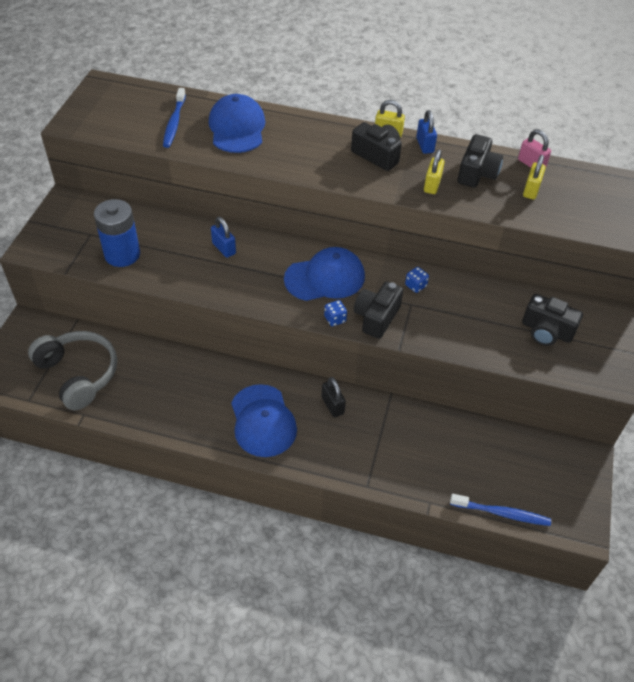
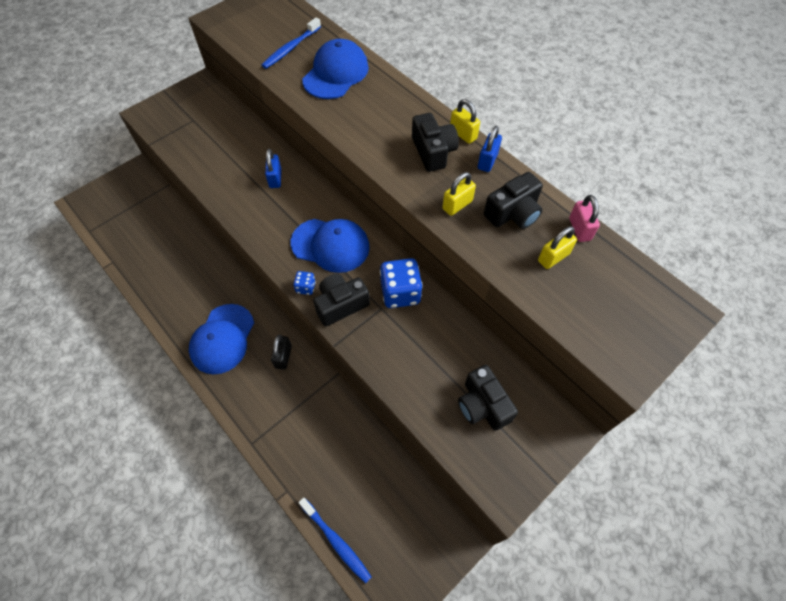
camera: 35 degrees right, 10 degrees up
grey headphones [28,331,117,410] -> none
blue battery [94,199,140,267] -> none
blue dice [405,267,429,293] -> blue dice [380,258,423,308], size x2.04

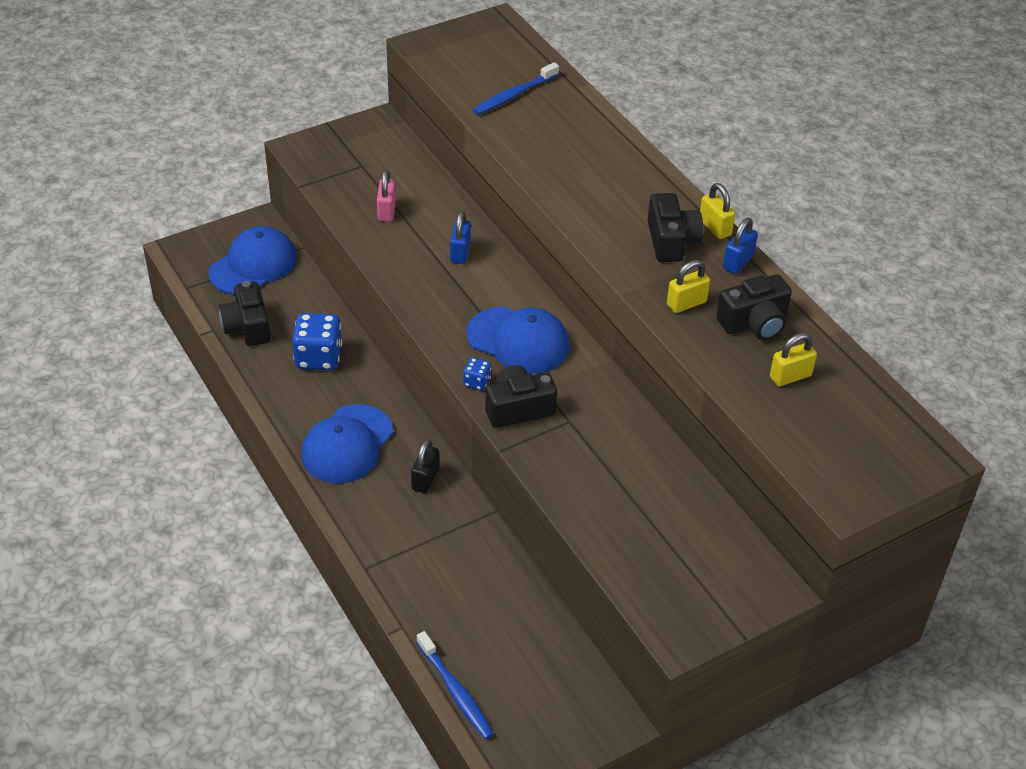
camera: 10 degrees right, 15 degrees down
blue cap [302,39,369,99] -> blue cap moved to [209,226,297,295]
blue dice [380,258,423,308] -> blue dice moved to [292,313,342,370]
black camera [458,365,518,431] -> black camera moved to [219,281,270,346]
pink padlock [569,195,600,242] -> pink padlock moved to [377,170,396,222]

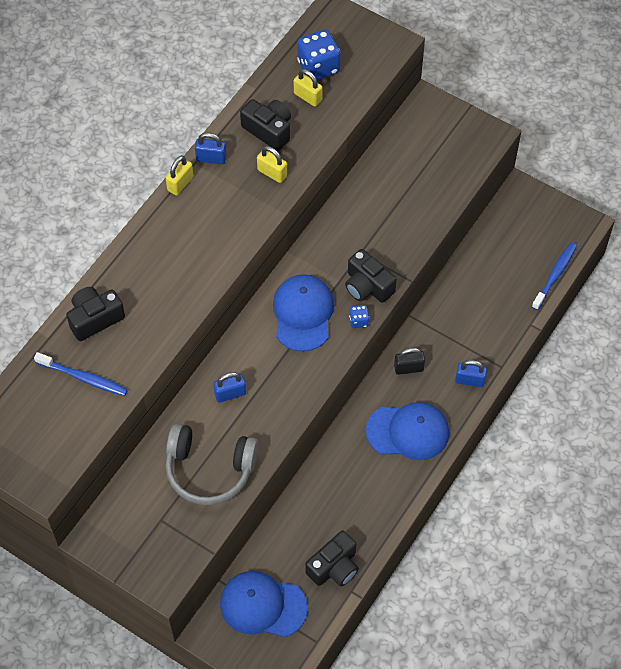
camera: 115 degrees left, 15 degrees up
blue dice [292,313,342,370] -> blue dice moved to [297,29,341,80]
pink padlock [377,170,396,222] -> grey headphones [165,424,259,505]
black camera [648,193,703,262] -> black camera moved to [66,287,125,341]
none -> blue padlock [455,360,487,387]

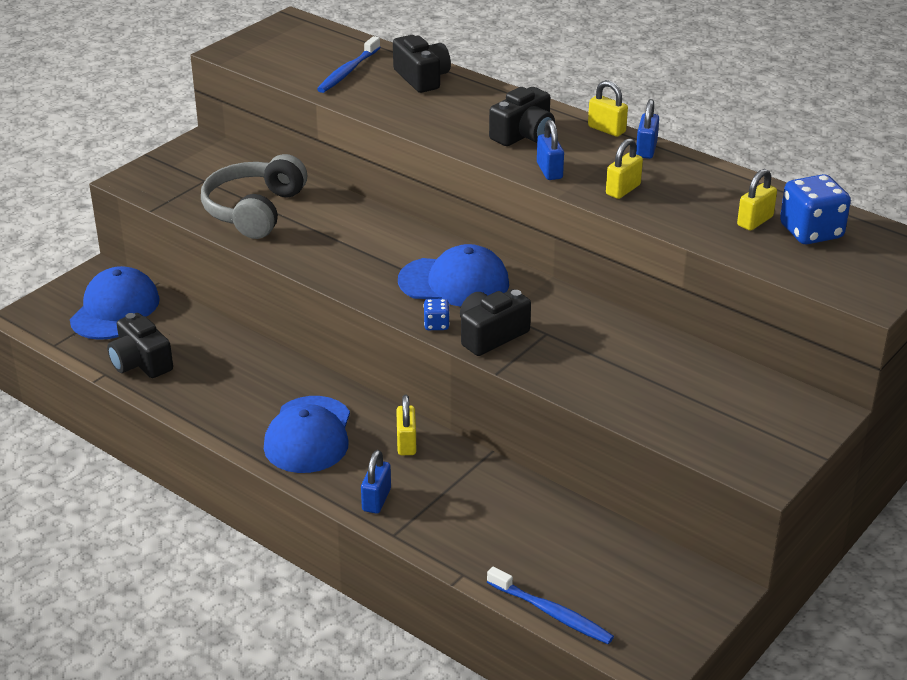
camera: 95 degrees right, 25 degrees down
blue padlock [213,372,246,403] -> blue padlock moved to [537,120,564,180]
black camera [240,99,291,151] -> black camera moved to [489,87,555,146]
black padlock [394,348,425,375] -> yellow padlock [396,395,416,455]

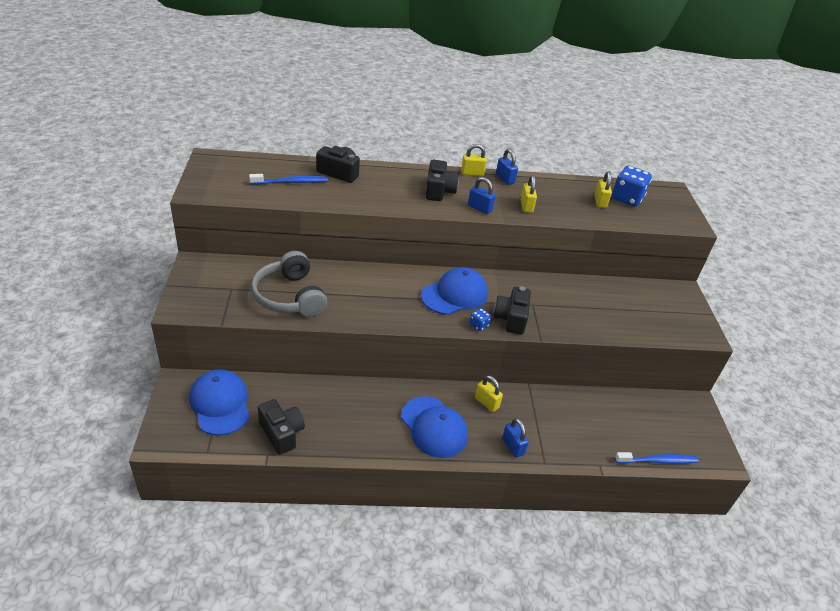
camera: 45 degrees left, 5 degrees up
black camera [107,313,173,378] -> black camera turned 135 degrees counterclockwise [258,399,305,455]
blue toothbrush [317,36,380,93] -> blue toothbrush turned 90 degrees counterclockwise [249,174,328,185]

